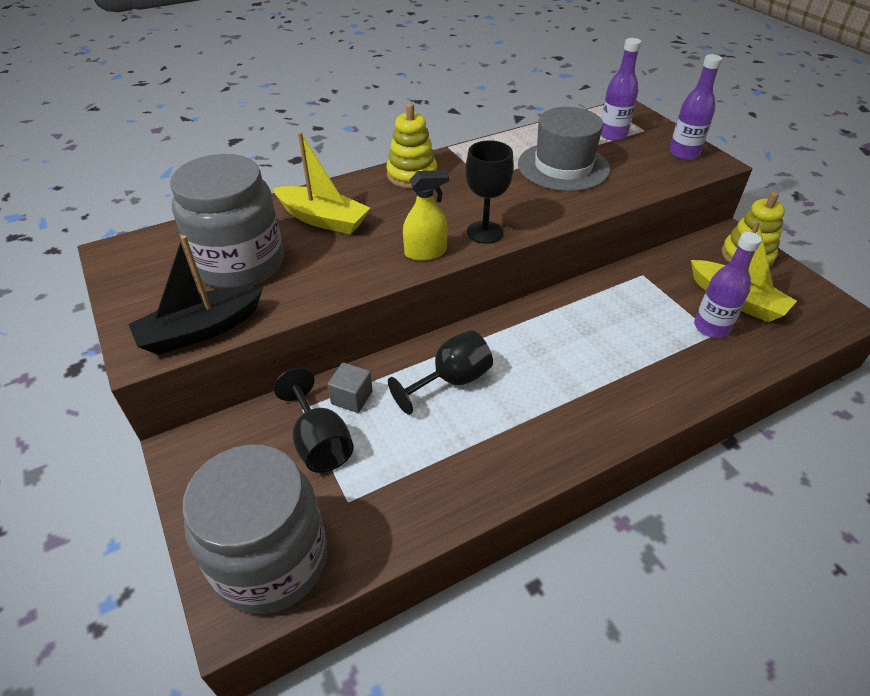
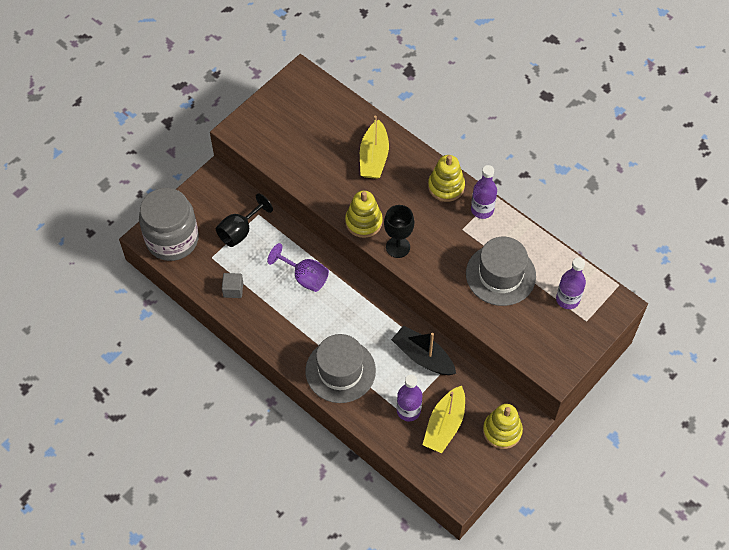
camera: 70 degrees right, 15 degrees up
black boat [128,235,263,355] -> black boat moved to [391,326,456,375]
grey jar [170,154,284,289] -> none
grey cube [327,362,373,413] -> grey cube moved to [222,273,243,298]
black goblet [388,330,493,415] -> purple goblet [267,243,329,292]
yellow spray bottle [403,170,449,261] -> yellow stacking toy [345,191,383,238]
purple bottle [669,54,722,160] -> purple bottle moved to [471,165,497,219]
none -> grey hat [305,334,376,403]

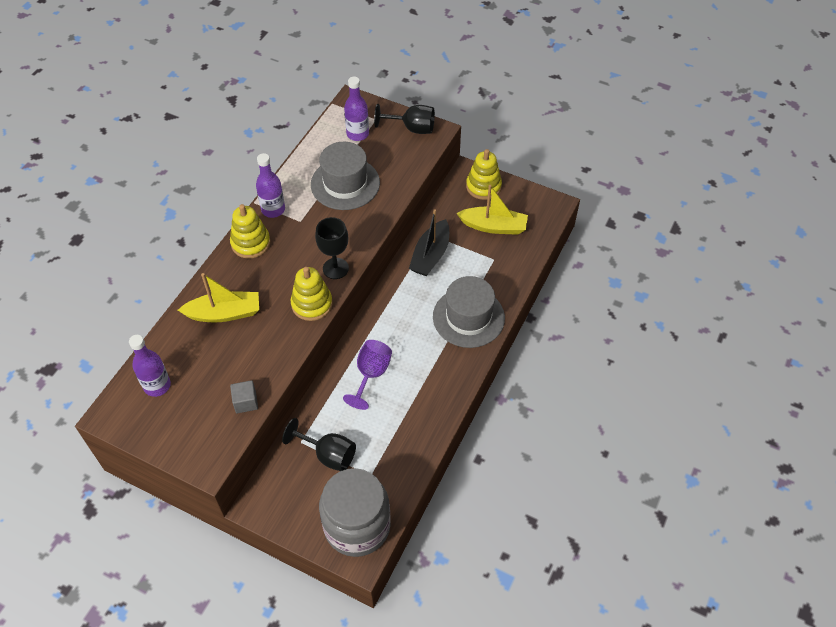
camera: 105 degrees left, 5 degrees down
grey cube [222,273,243,298] -> grey cube moved to [230,380,258,413]
purple bottle [397,374,422,421] -> purple bottle moved to [129,335,171,397]
none -> black goblet [374,104,435,134]

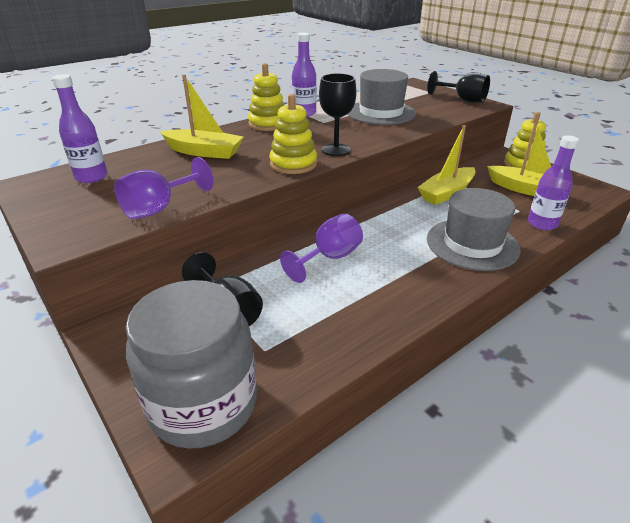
camera: 25 degrees right, 20 degrees down
grey cube [230,380,258,413] -> purple goblet [114,157,213,219]
purple bottle [344,77,369,141] -> purple bottle moved to [528,135,579,230]
black boat [409,209,449,276] -> yellow boat [418,125,476,205]

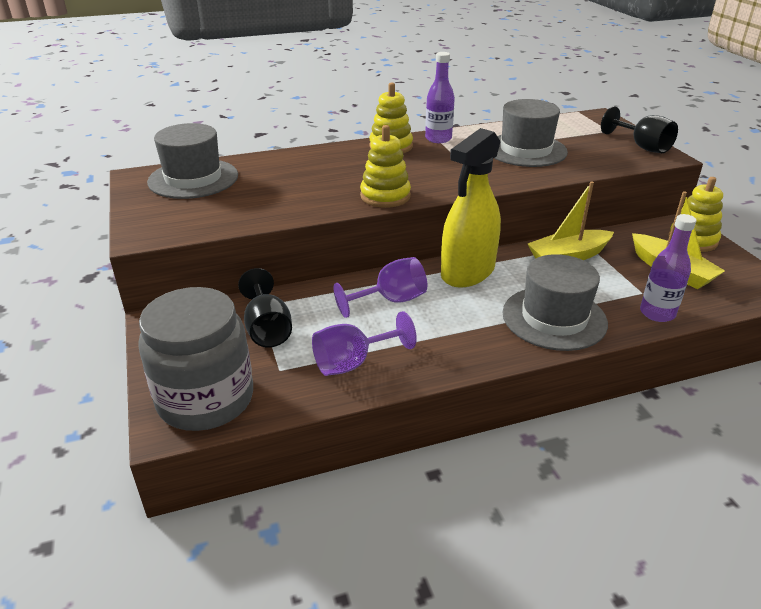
camera: 20 degrees right, 0 degrees up
purple bottle [52,74,108,183] -> grey hat [147,123,238,199]
purple goblet [114,157,213,219] -> purple goblet moved to [312,311,417,376]
yellow boat [160,75,243,159] -> none
black goblet [319,73,356,156] -> none
none -> yellow spray bottle [441,128,501,288]

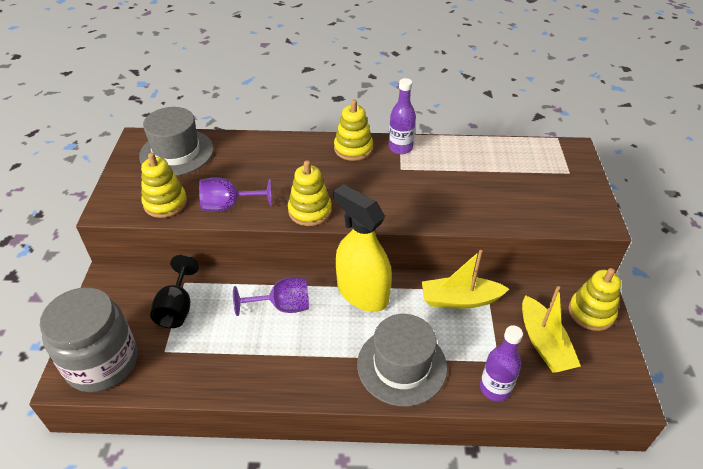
camera: 20 degrees right, 10 degrees up
purple goblet [312,311,417,376] -> purple goblet moved to [199,177,272,212]
yellow spray bottle [441,128,501,288] -> yellow spray bottle turned 75 degrees clockwise [333,184,392,312]
grey hat [494,99,568,167] -> none
black goblet [601,106,678,153] -> none
none -> yellow stacking toy [141,153,187,218]

